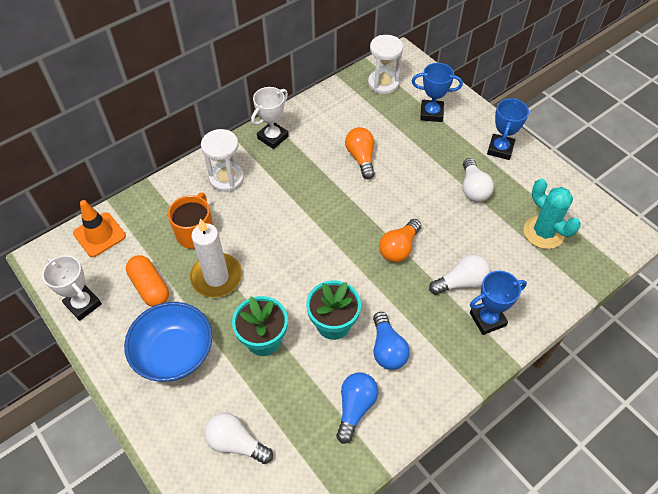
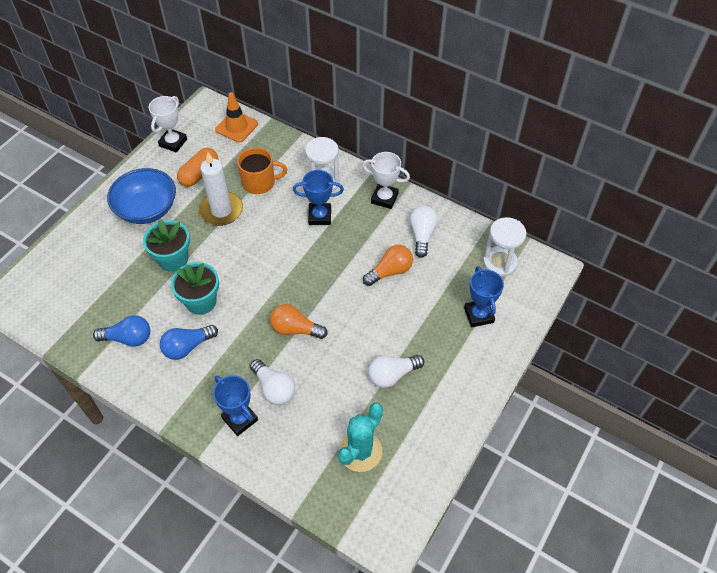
camera: 70 degrees right, 0 degrees up
white light bulb [204,413,273,464] -> white light bulb moved to [410,206,438,258]
blue trophy [487,98,529,160] -> blue trophy moved to [293,170,344,225]

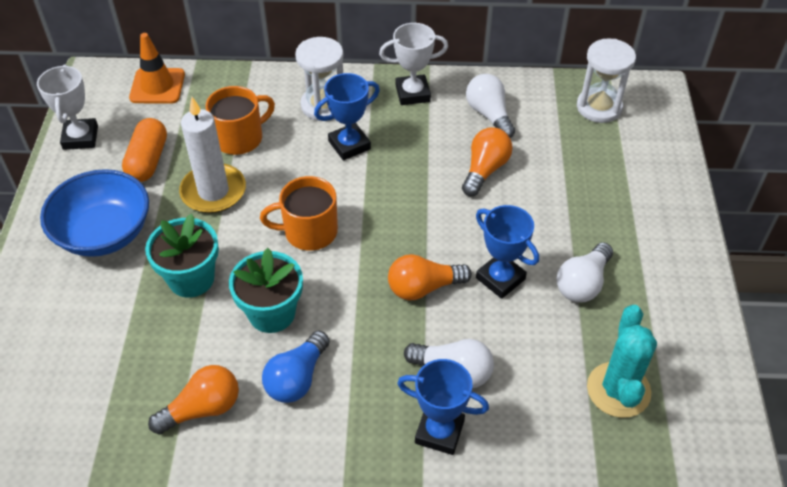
camera: 30 degrees left, 5 degrees down
blue light bulb [93,315,150,347] -> orange light bulb [148,365,239,434]
blue trophy [464,266,504,327] -> blue trophy moved to [476,205,539,299]
none -> orange mug [260,176,338,251]

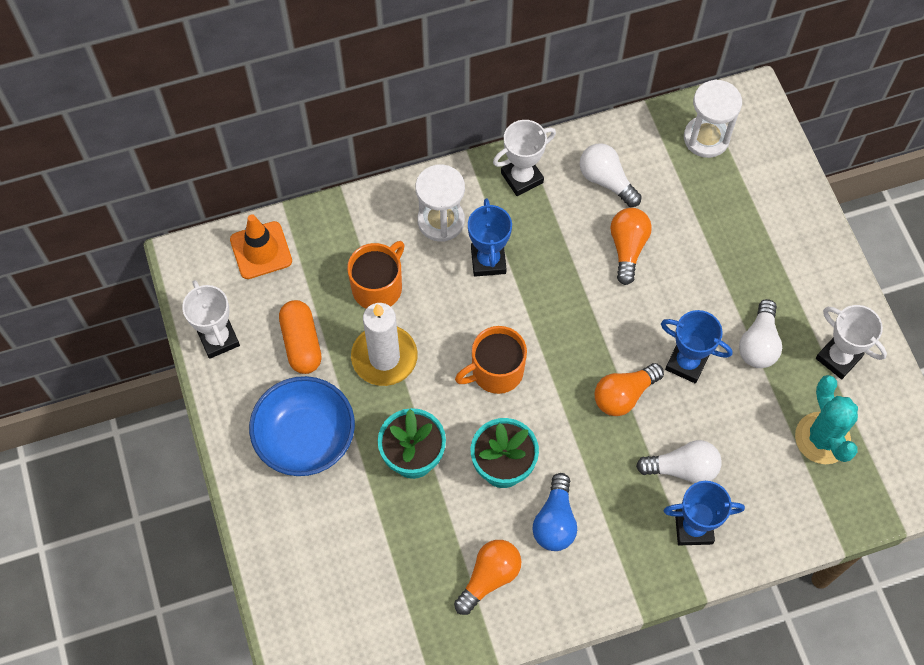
camera: 20 degrees left, 15 degrees up
blue trophy [314,73,380,160] -> blue trophy turned 45 degrees counterclockwise [468,198,512,277]
none -> white trophy [816,305,887,379]

